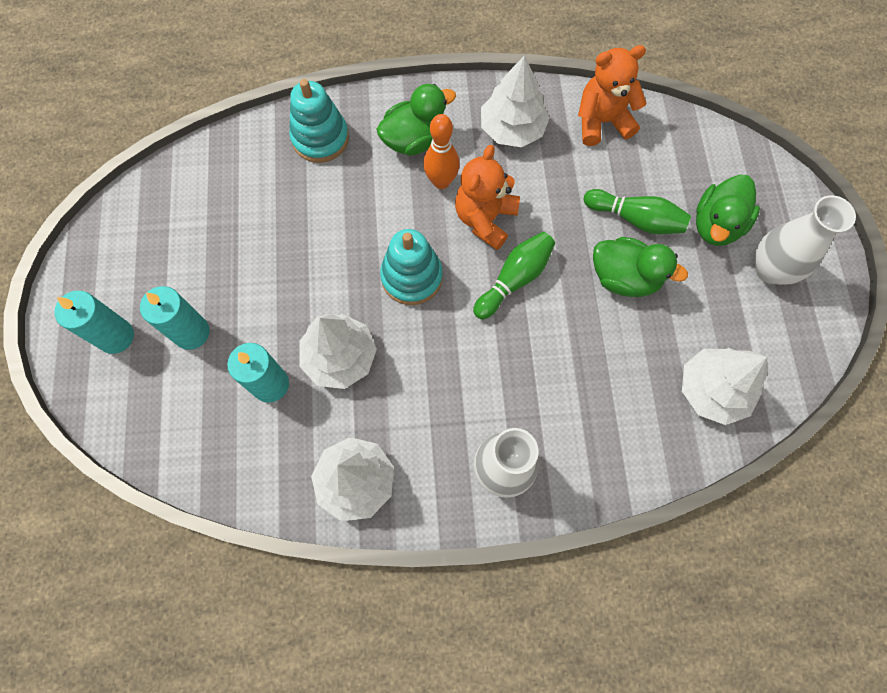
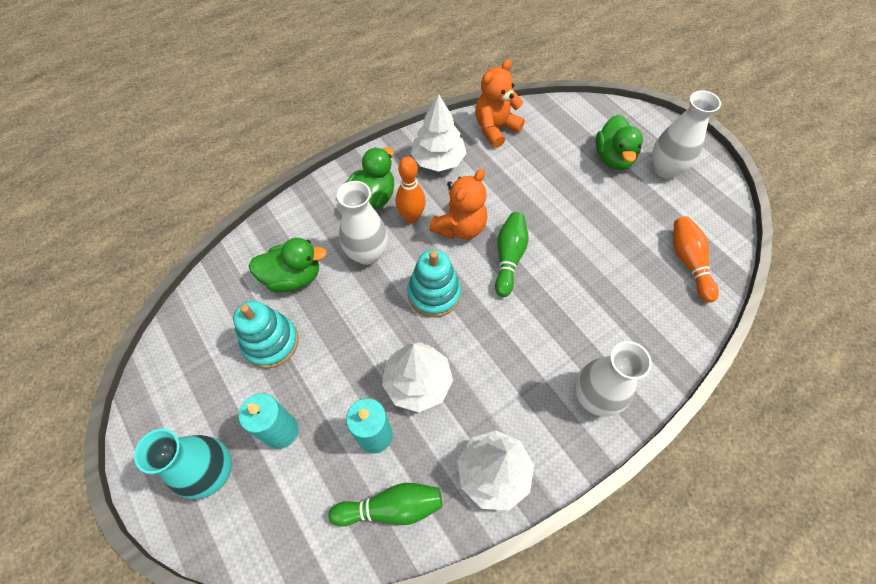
camera: 30 degrees left, 10 degrees down
turquoise candle [54,291,134,354] -> turquoise vase [134,429,232,499]
turquoise stacking toy [289,79,349,163] -> turquoise stacking toy moved to [233,301,299,369]
orange teddy bear [455,145,520,250] -> orange teddy bear turned 135 degrees counterclockwise [429,169,487,239]
green bowling pin [584,189,691,234] -> green bowling pin moved to [328,483,442,527]
green duck [593,237,688,297] -> green duck moved to [249,238,327,292]
white tree [682,348,767,425] -> orange bowling pin [673,216,719,302]
none -> white vase [337,181,388,265]

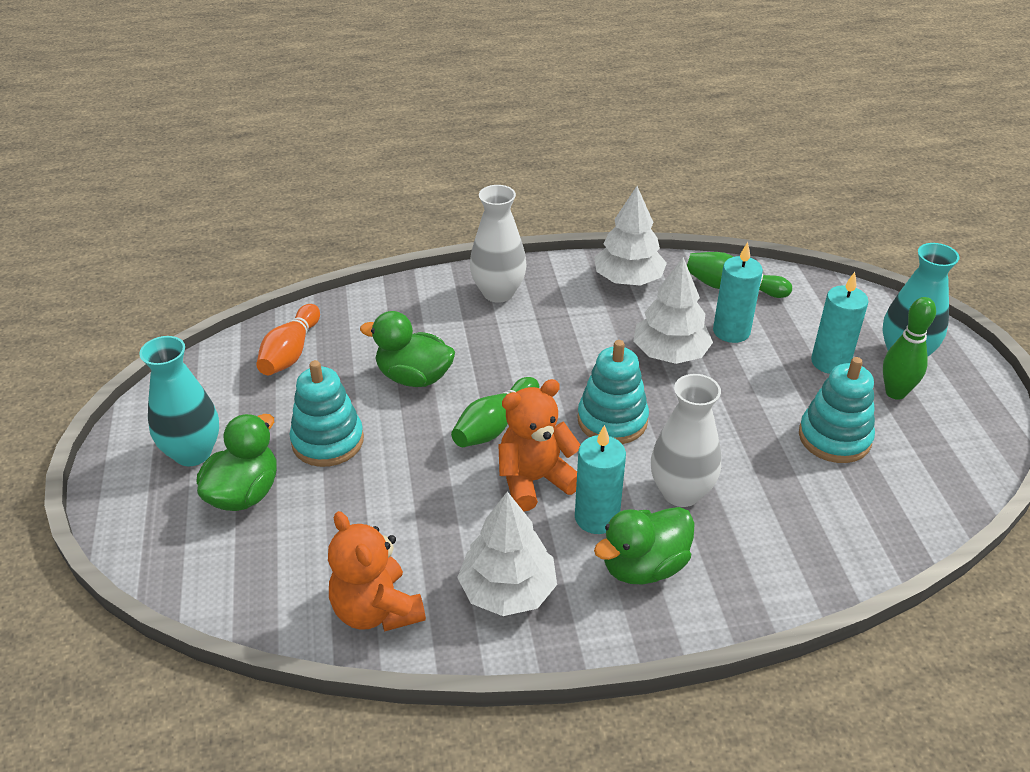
camera: 155 degrees left, 20 degrees down
green duck [249,238,327,292] -> green duck moved to [360,311,455,387]
orange bowling pin [396,157,426,223] -> turquoise candle [575,425,626,534]
orange teddy bear [475,59,525,148] -> orange teddy bear turned 75 degrees clockwise [328,511,426,632]
white vase [652,90,721,178] -> turquoise vase [139,336,219,466]
none -> turquoise stacking toy [290,360,364,467]
none -> green bowling pin [883,297,936,400]

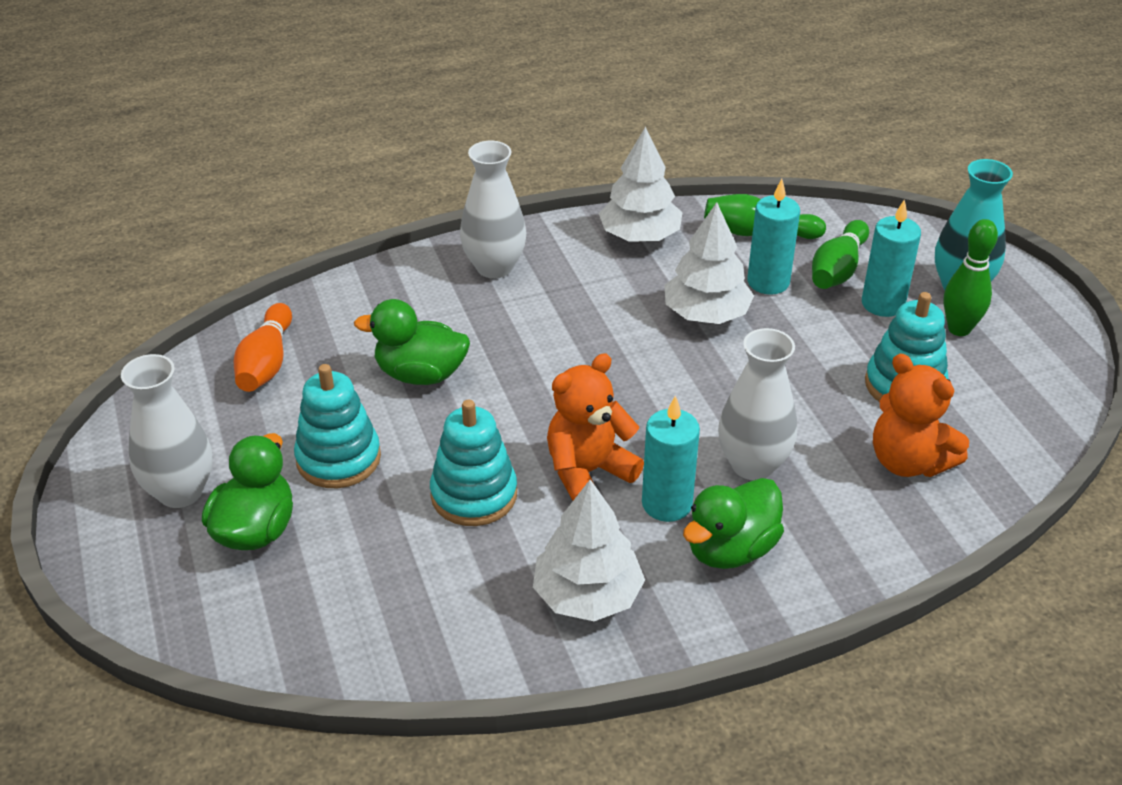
camera: 10 degrees left, 0 degrees up
turquoise vase [139,336,219,466] -> white vase [121,354,213,508]
orange teddy bear [328,511,426,632] -> orange teddy bear moved to [873,354,969,477]
green bowling pin [451,377,539,447] -> green bowling pin moved to [812,220,869,289]
turquoise stacking toy [577,340,649,444] -> turquoise stacking toy moved to [430,400,517,526]

